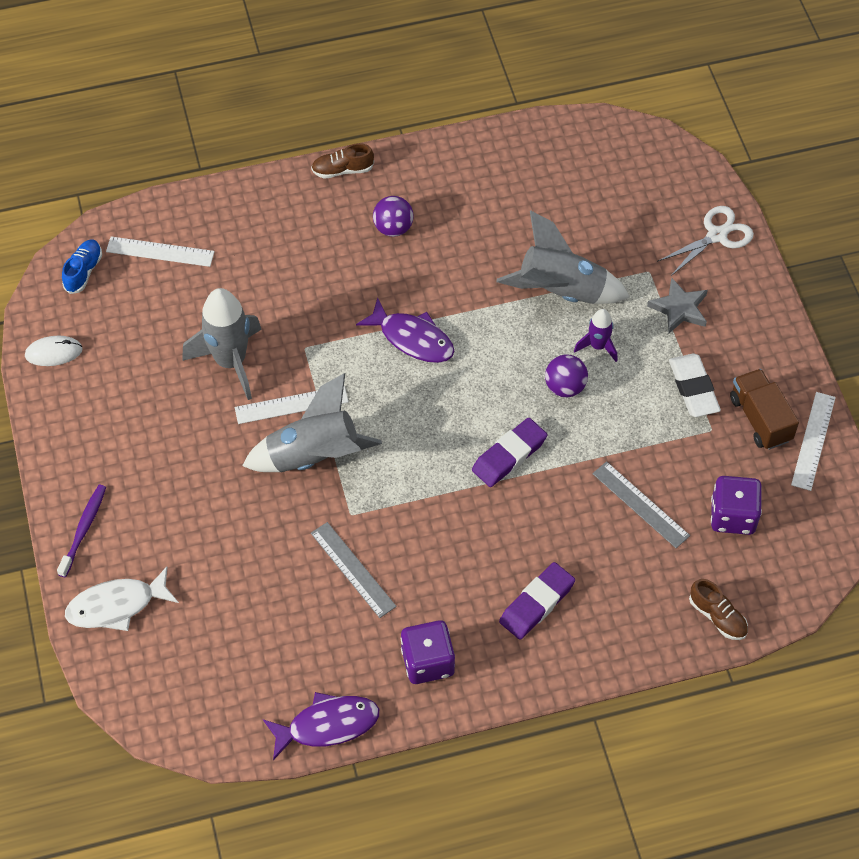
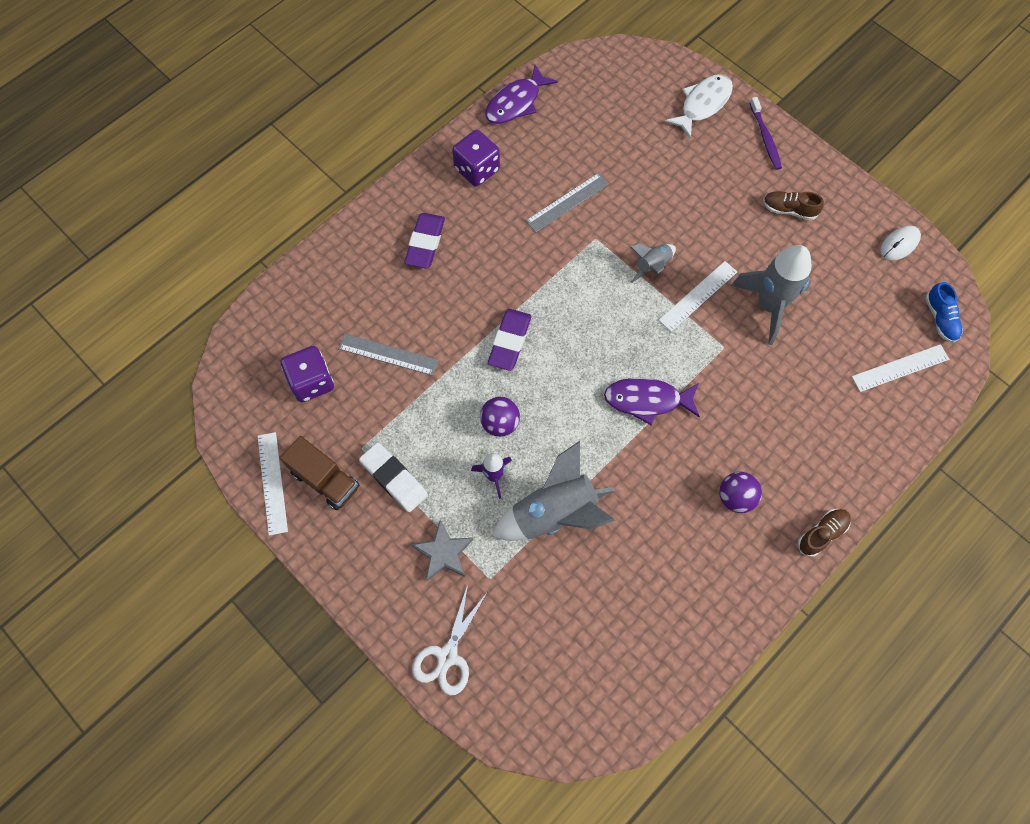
camera: 150 degrees right, 10 degrees up
grey rocket [242,373,382,472] -> grey rocket [630,244,676,283], size x0.52
grey ruler [311,522,397,618] -> grey ruler turned 60 degrees counterclockwise [526,173,609,233]
brown shoe [689,579,748,640] -> brown shoe moved to [763,191,824,220]

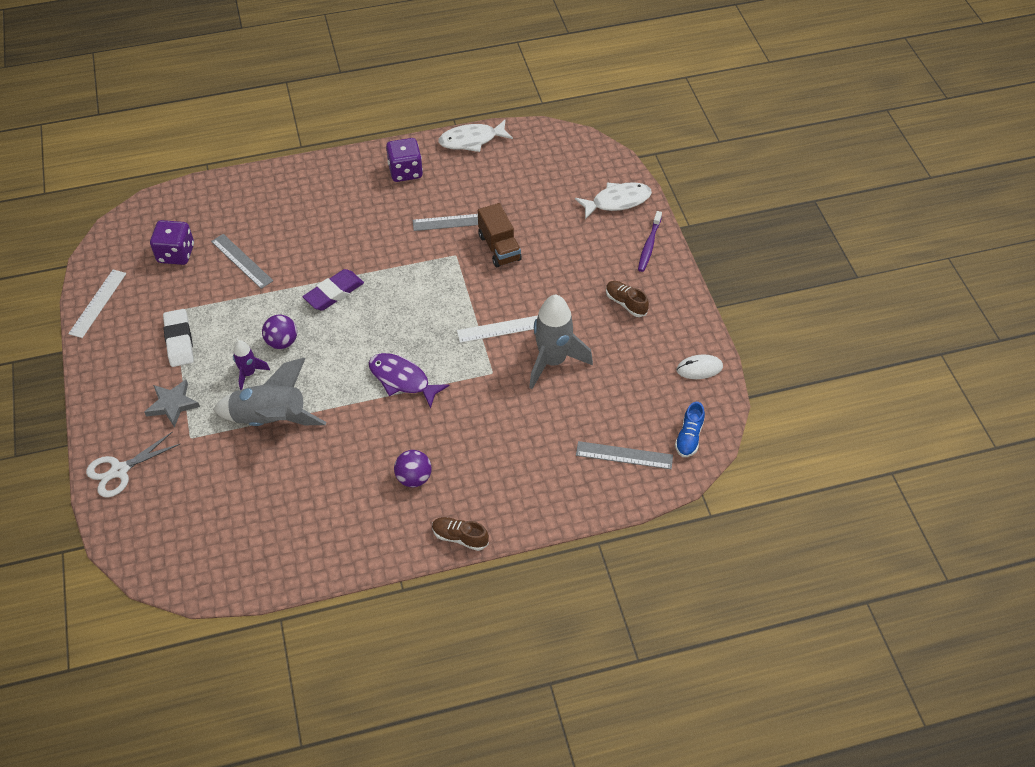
camera: 30 degrees right, 15 degrees down
brown truck [280,436,359,510] -> brown truck moved to [478,203,522,267]
purple eraser [404,213,445,268] -> none
purple fish [485,65,558,124] -> white fish [438,120,513,152]
grey rocket [630,244,676,283] -> none
brown shoe [798,509,851,557] -> brown shoe turned 150 degrees counterclockwise [432,517,489,551]
white ruler [852,344,949,392] -> grey ruler [576,441,673,469]

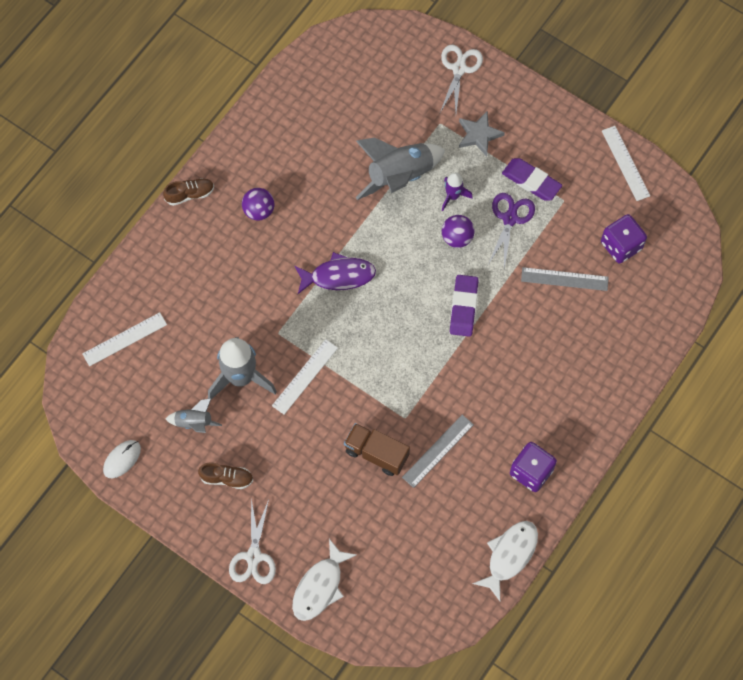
camera: 140 degrees right, 15 degrees up
white eraser [163,309,194,367] -> purple eraser [502,158,562,201]
grey ruler [576,441,673,469] -> white ruler [82,312,167,366]
purple toothbrush [638,211,662,272] -> white scissors [229,498,276,584]
blue shoe [675,402,705,457] -> none
none -> grey rocket [166,398,222,433]
none -> purple scissors [489,193,535,268]

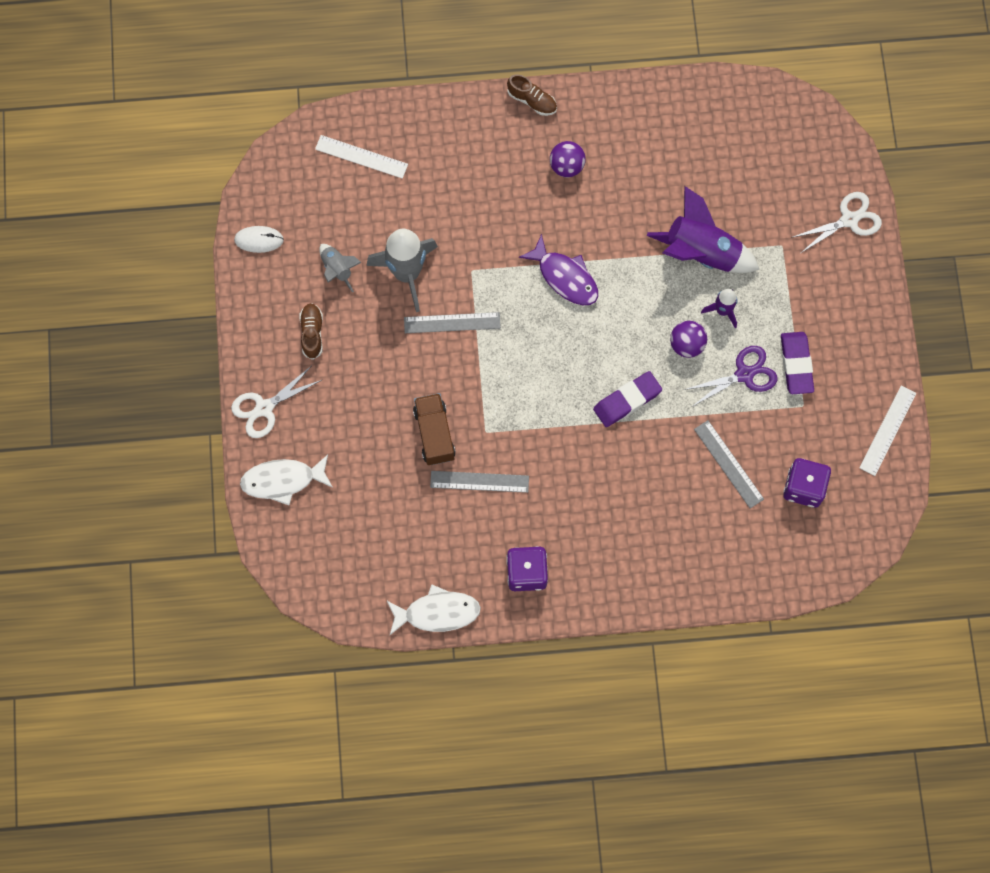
camera: 50 degrees right, 5 degrees up
brown shoe [198,463,253,489] -> brown shoe turned 150 degrees counterclockwise [300,303,323,360]
white ruler [272,339,338,415] -> grey ruler [404,312,501,333]
grey rocket [356,137,445,200] -> purple rocket [647,186,759,273]
grey star [459,111,505,156] -> none

